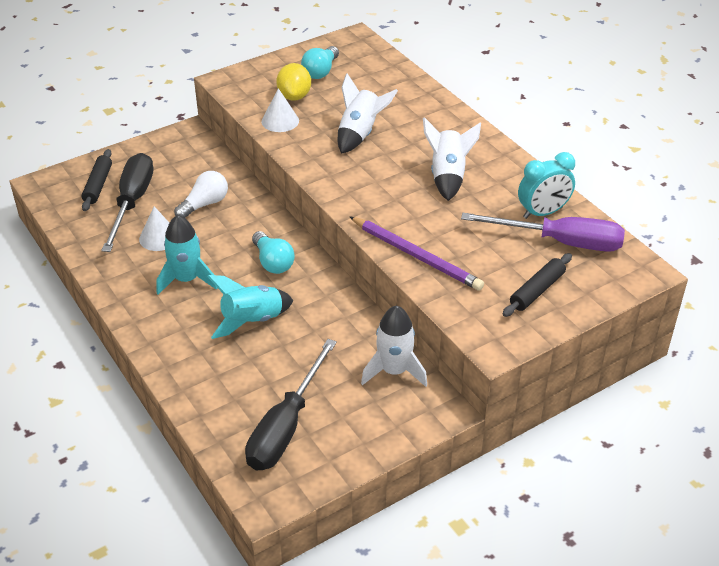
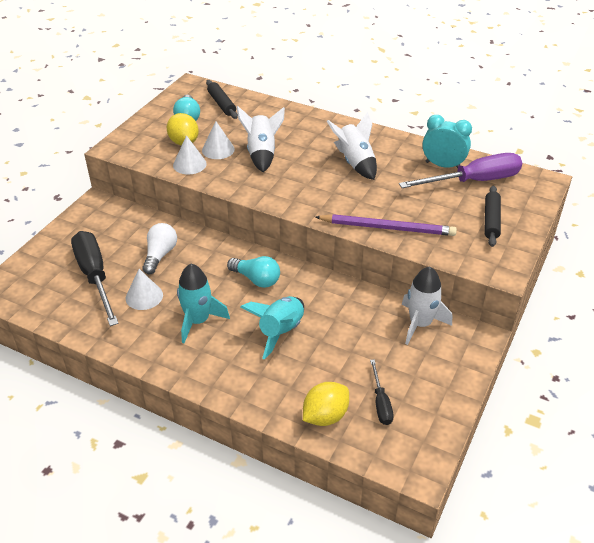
camera: 30 degrees left, 0 degrees up
black rolling pin [82,149,112,211] -> black rolling pin moved to [206,80,238,119]
black screwdriver [245,339,337,470] -> black screwdriver [370,359,394,425], size x0.50
turquoise clock [518,152,575,219] -> turquoise clock turned 105 degrees counterclockwise [422,115,472,168]
none -> white cone [202,121,235,159]
none -> yellow lemon [303,382,349,426]

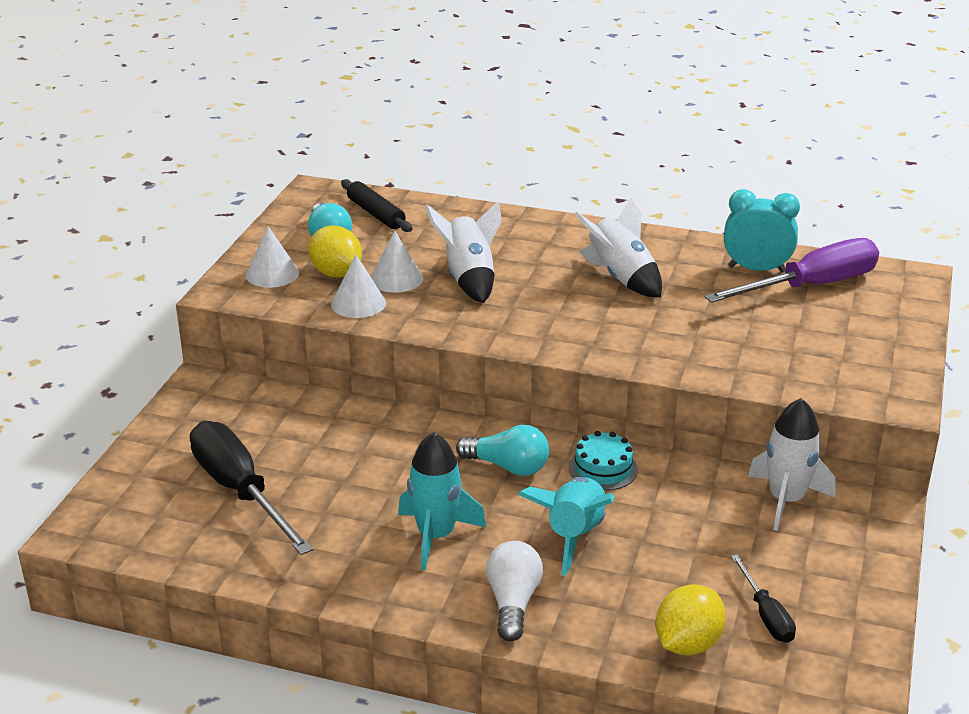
camera: 10 degrees left, 10 degrees down
white cone [126,269,163,310] -> white cone moved to [246,226,299,288]
white light bulb [142,223,177,274] -> white light bulb moved to [486,541,543,642]
purple pencil [315,214,457,236] -> none
black rolling pin [484,186,501,247] -> none
none -> turquoise cake [569,431,638,491]

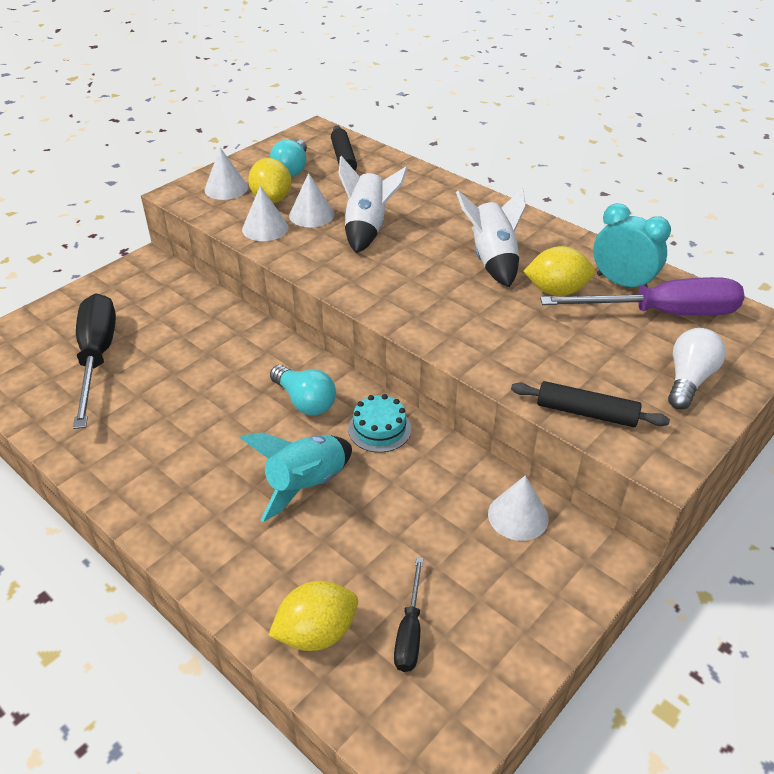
camera: 25 degrees right, 10 degrees up
turquoise rocket [398,432,486,570] -> none
white light bulb [486,541,543,642] -> white light bulb moved to [668,328,726,409]
white rocket [748,398,836,531] -> white cone [488,475,549,541]
none -> black rolling pin [511,381,670,427]
none -> yellow lemon [523,246,595,296]

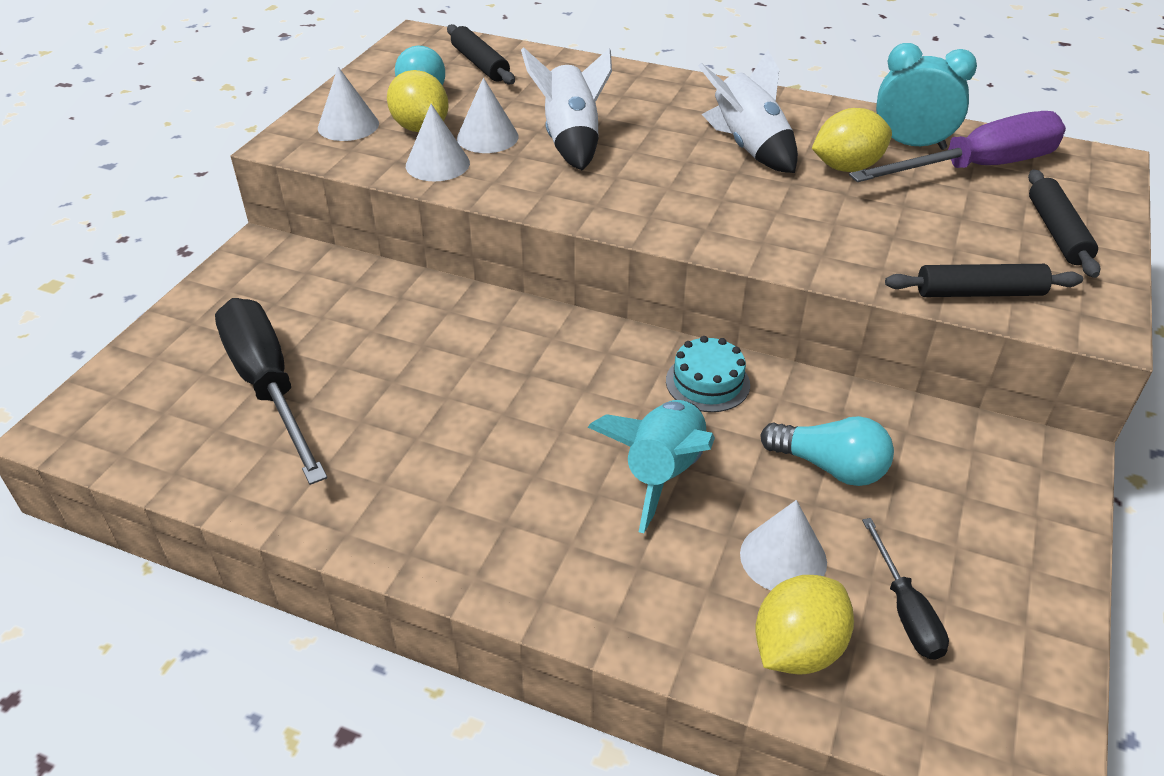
camera: 20 degrees left, 0 degrees up
turquoise light bulb [270,365,336,415] -> turquoise light bulb moved to [760,416,894,486]
white cone [488,475,549,541] -> white cone moved to [740,500,827,590]
white light bulb [668,328,726,409] -> black rolling pin [1028,169,1100,278]

